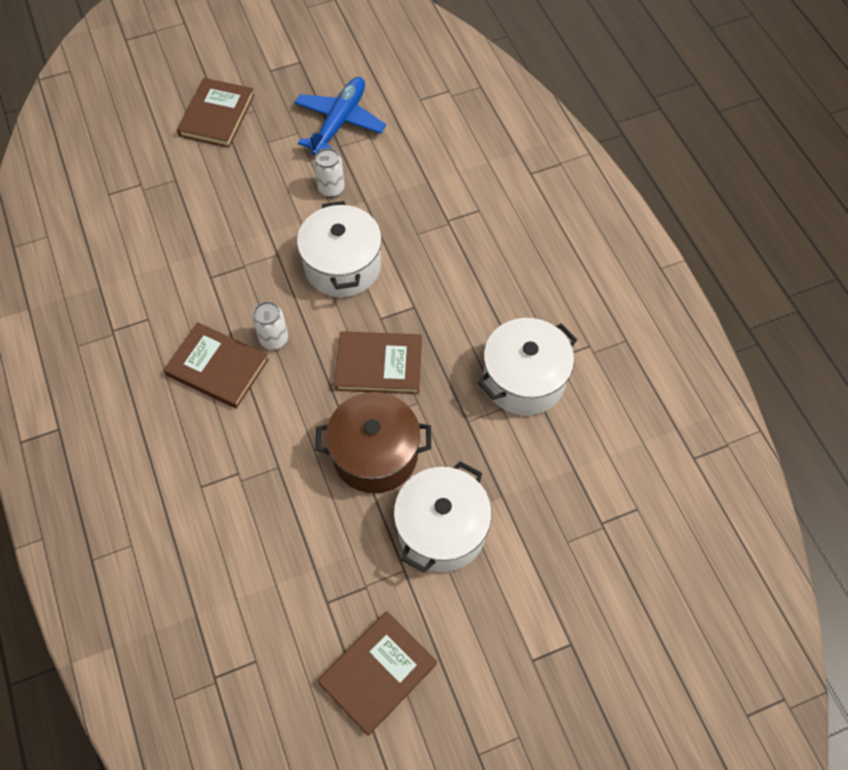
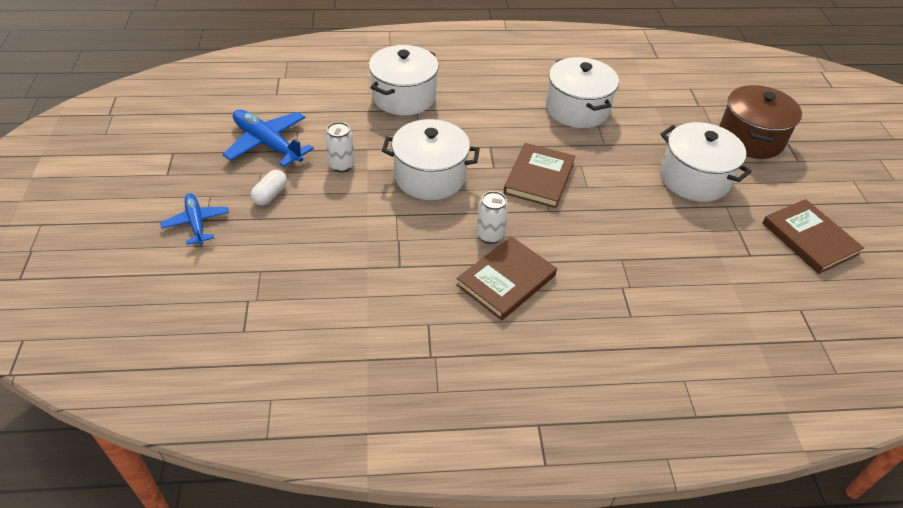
camera: 75 degrees left, 15 degrees down
brown book [177,78,254,148] -> blue plane [160,193,229,245]
brown pot [315,392,431,493] -> brown pot moved to [719,85,802,159]
none -> white capsule [251,170,287,205]
none -> white pot [369,45,439,115]

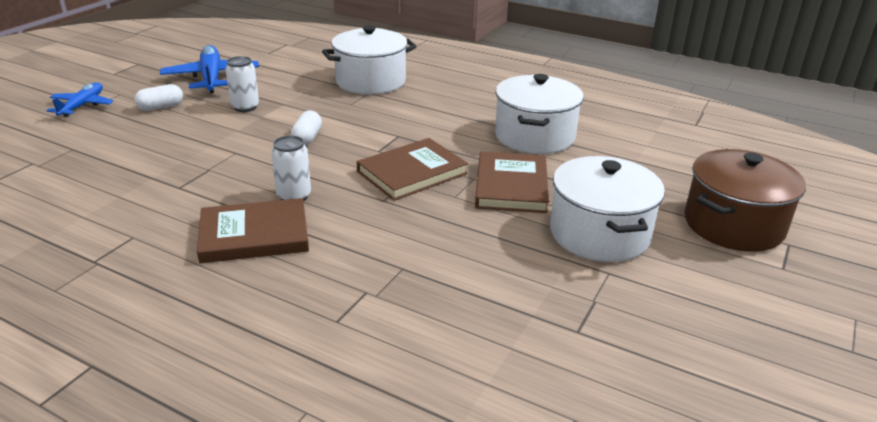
camera: 35 degrees right, 15 degrees down
white pot [382,119,480,200] -> white capsule [291,110,322,145]
brown book [762,199,864,274] -> brown book moved to [475,152,549,213]

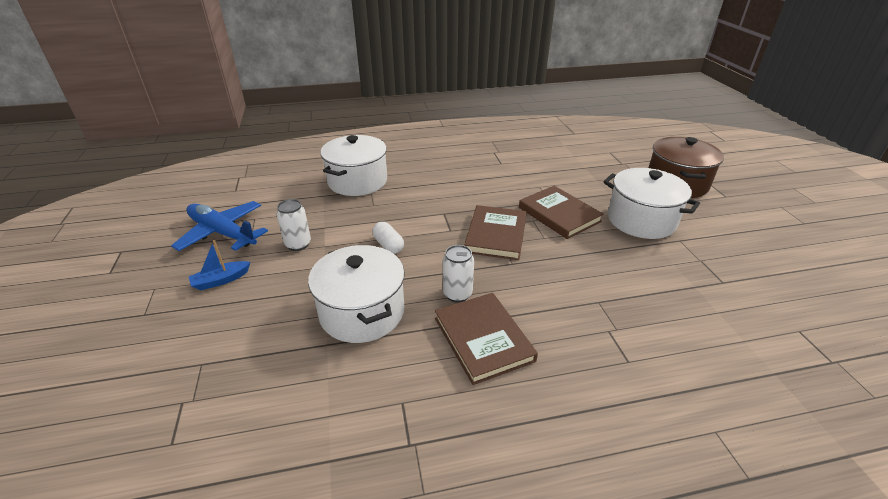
camera: 40 degrees left, 5 degrees up
blue plane [47,83,113,117] -> none
white capsule [134,84,183,111] -> blue boat [189,240,250,291]
brown book [197,198,309,263] -> brown book turned 60 degrees counterclockwise [435,293,538,385]
white pot [495,74,584,154] -> white pot moved to [308,245,405,343]

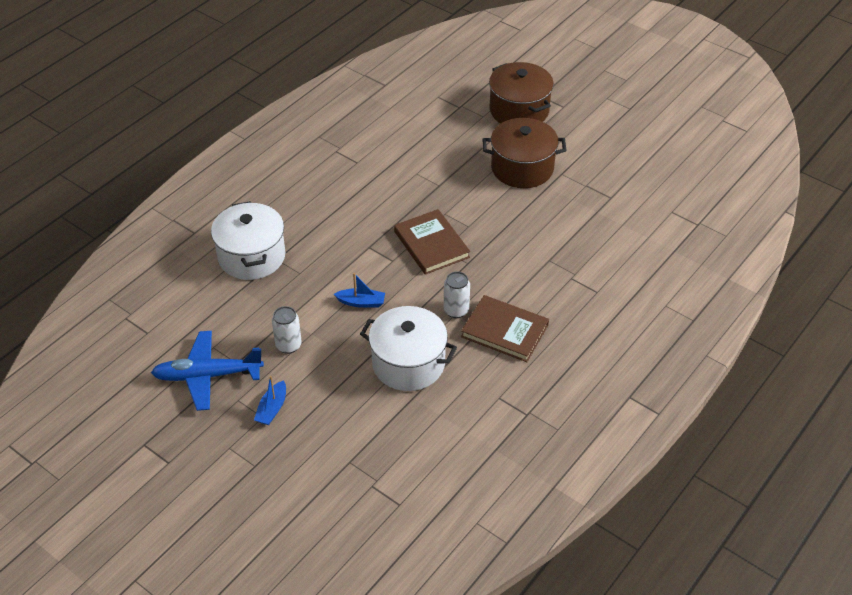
camera: 40 degrees left, 10 degrees up
white capsule [373,222,404,254] -> blue boat [334,273,385,308]
brown book [519,186,604,239] -> none
white pot [603,168,700,239] -> brown pot [482,118,567,188]

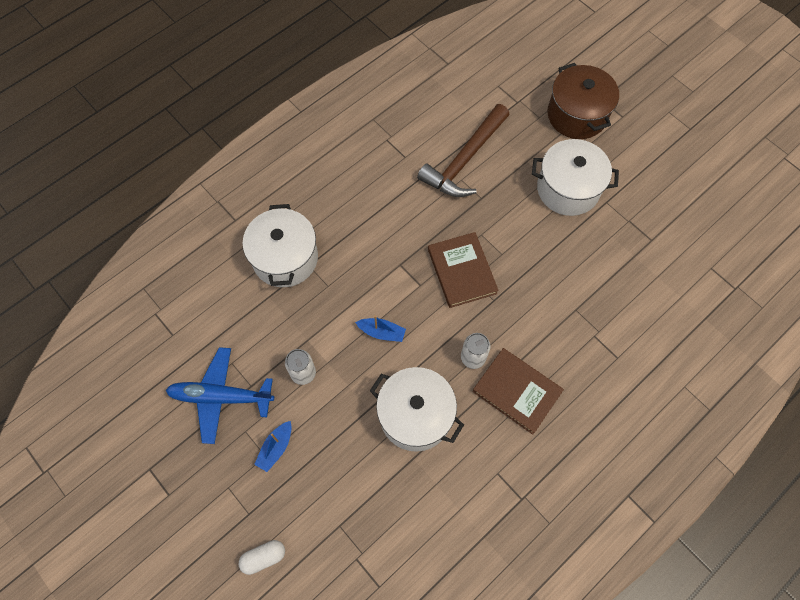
camera: 10 degrees right, 20 degrees up
brown pot [482,118,567,188] -> white pot [532,139,619,216]
none -> white capsule [239,540,285,575]
none -> brown hammer [417,104,510,197]

